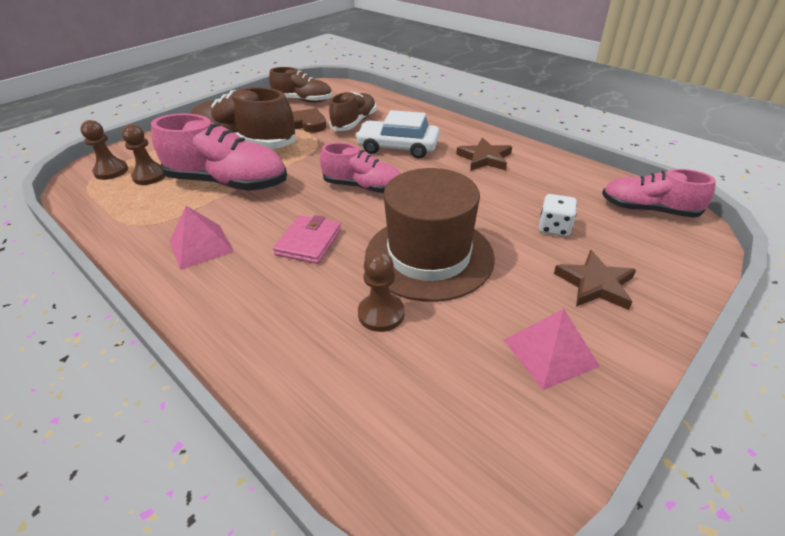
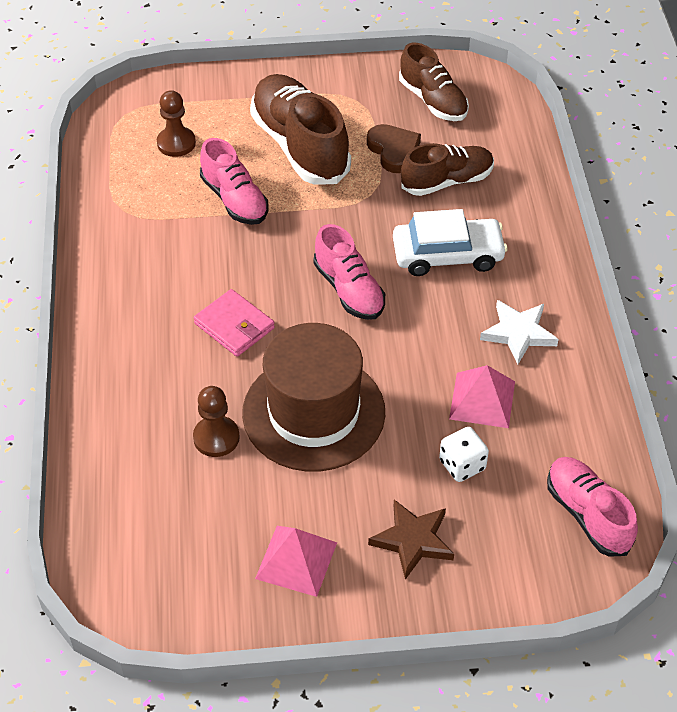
camera: 40 degrees right, 10 degrees up
brown pawn [80,120,128,180] -> none
pink shoe [151,113,287,191] -> pink shoe [200,138,268,225], size x0.63
pink pyramid [169,206,234,270] -> pink pyramid moved to [449,365,515,428]
pink wallet [273,215,341,264] -> pink wallet turned 75 degrees clockwise [194,289,275,357]
white car [355,110,440,158] -> white car turned 120 degrees clockwise [393,209,507,276]
brown star [456,138,512,171] -> white star [480,300,559,364]

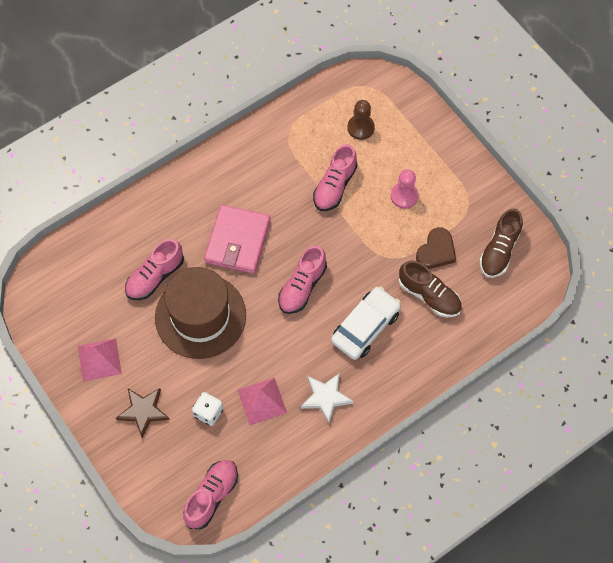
camera: 60 degrees right, 15 degrees up
brown pawn [193,386,240,457] -> pink shoe [125,239,184,300]
pink wallet [194,289,275,357] -> pink wallet [204,205,271,274], size x1.51
brown shoe [250,74,351,184] -> pink pawn [391,169,419,209]
white car [393,209,507,276] -> white car turned 105 degrees counterclockwise [331,287,401,360]

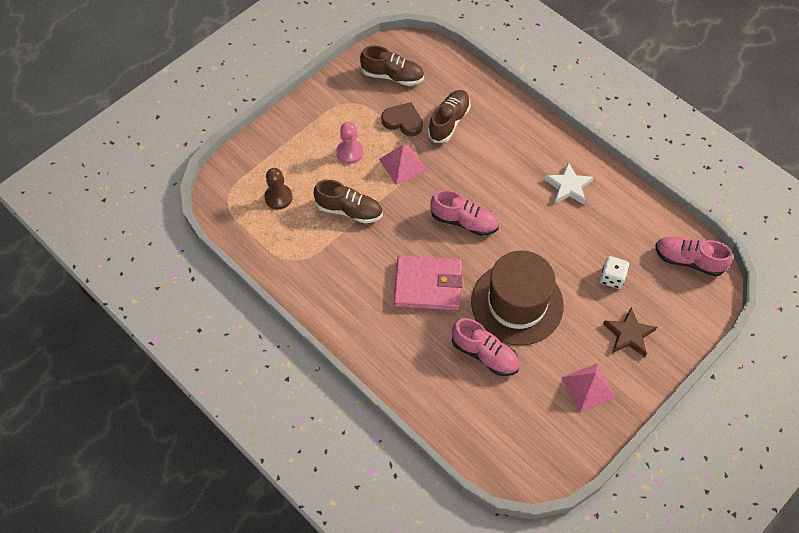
camera: 100 degrees left, 5 degrees down
pink pyramid [238,378,287,425] -> pink pyramid moved to [379,145,427,185]
pink shoe [313,144,358,211] -> brown shoe [314,180,383,223]
white car [331,287,401,360] -> none

